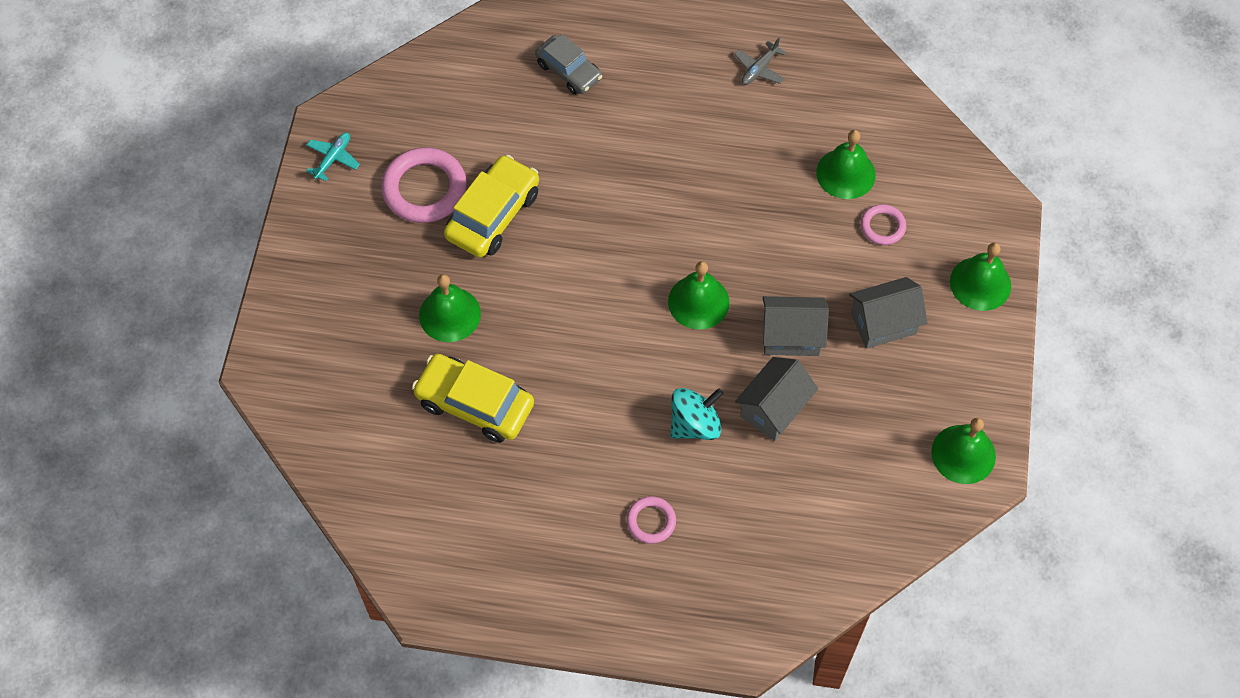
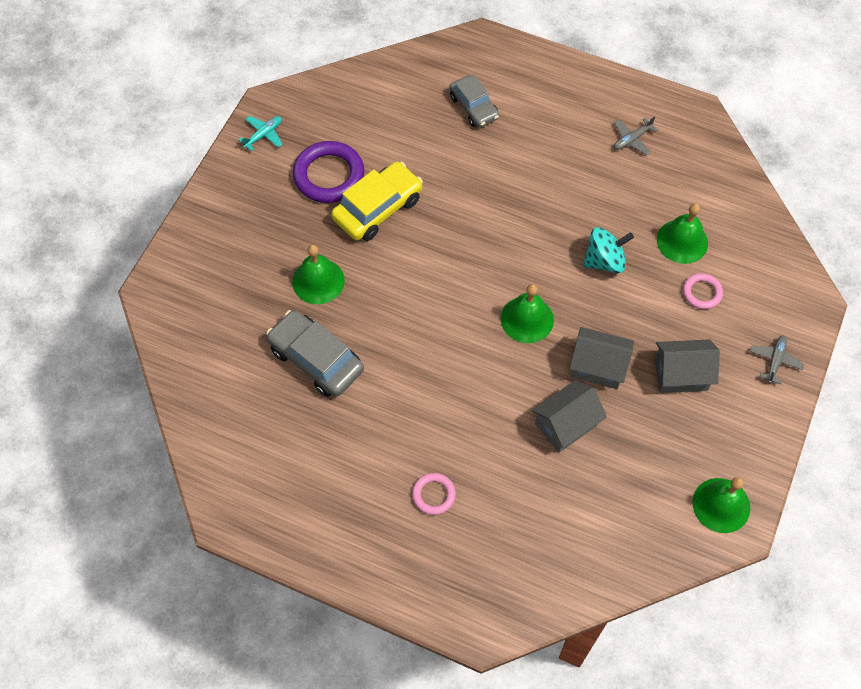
camera: 15 degrees right, 0 degrees up
pink ring [381,147,467,223] -> purple ring [293,141,364,203]
yellow car [412,354,534,443] -> grey car [266,310,364,397]
turquoise spinning top [670,388,724,440] -> turquoise spinning top moved to [583,227,634,273]
green bell [950,242,1011,311] -> grey plane [750,335,804,384]

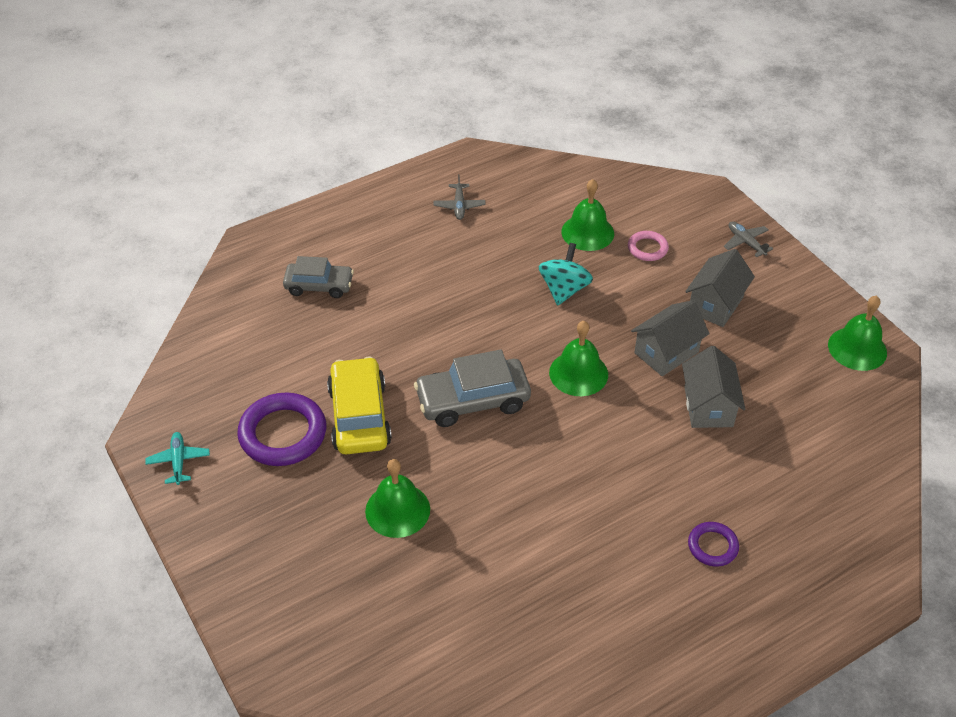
camera: 55 degrees left, 15 degrees down
grey car [266,310,364,397] -> grey car moved to [414,350,531,427]
pink ring [412,473,456,515] -> purple ring [688,522,739,567]

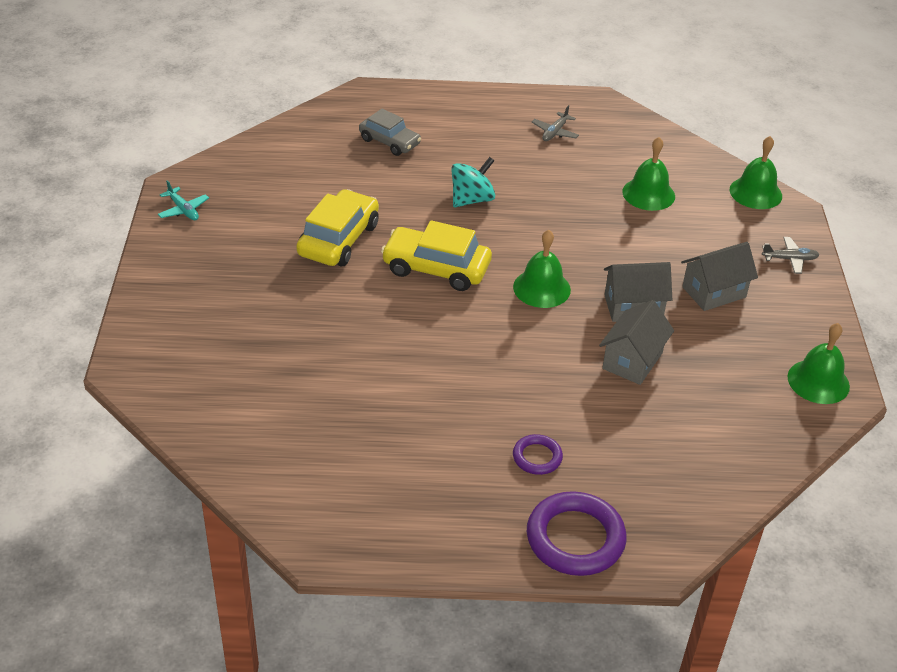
camera: 30 degrees right, 5 degrees down
turquoise plane [146,432,210,485] -> turquoise plane turned 120 degrees clockwise [157,180,209,220]
purple ring [237,393,326,466] -> purple ring moved to [527,491,627,576]
green bell [365,459,430,538] -> green bell moved to [730,136,782,209]
grey car [414,350,531,427] -> yellow car [381,220,492,291]
turquoise spinning top [539,243,593,305] -> turquoise spinning top moved to [451,157,495,207]
pink ring [628,231,669,261] -> none
grey plane [724,221,773,257] -> grey plane turned 90 degrees clockwise [762,237,819,274]

